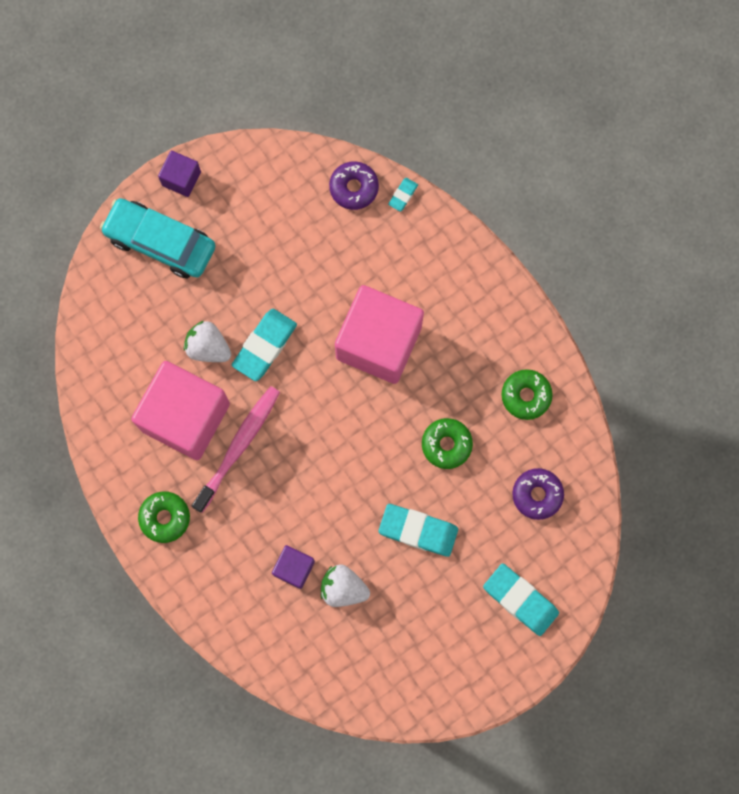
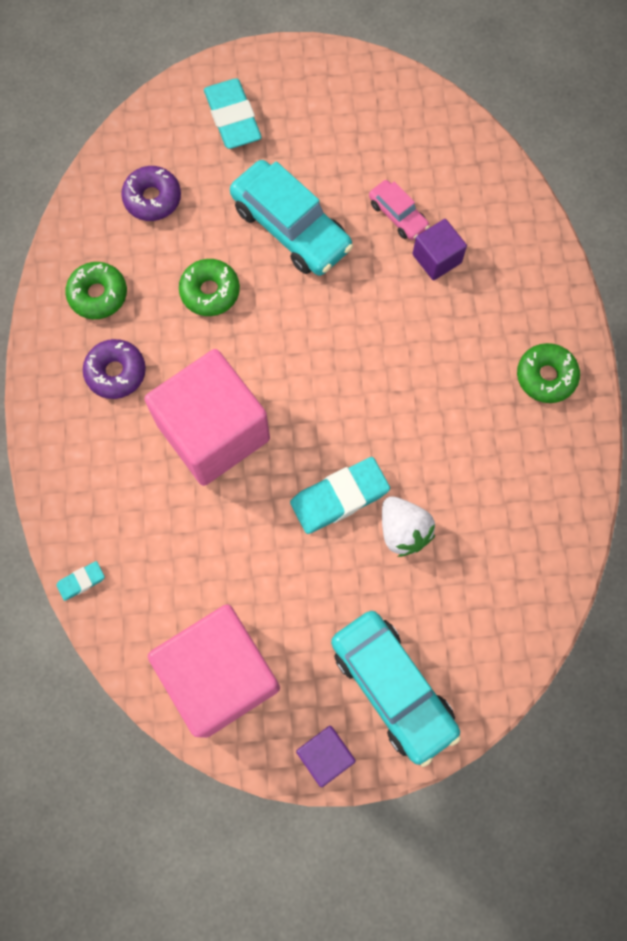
camera: 150 degrees left, 5 degrees down
pink cube [131,361,230,460] -> pink cube moved to [148,604,280,738]
pink toothbrush [192,386,280,513] -> none
white strawberry [321,564,370,607] -> pink car [369,180,430,240]
purple donut [329,161,379,210] -> purple donut moved to [83,339,146,399]
turquoise eraser [379,504,458,557] -> turquoise car [230,160,353,276]

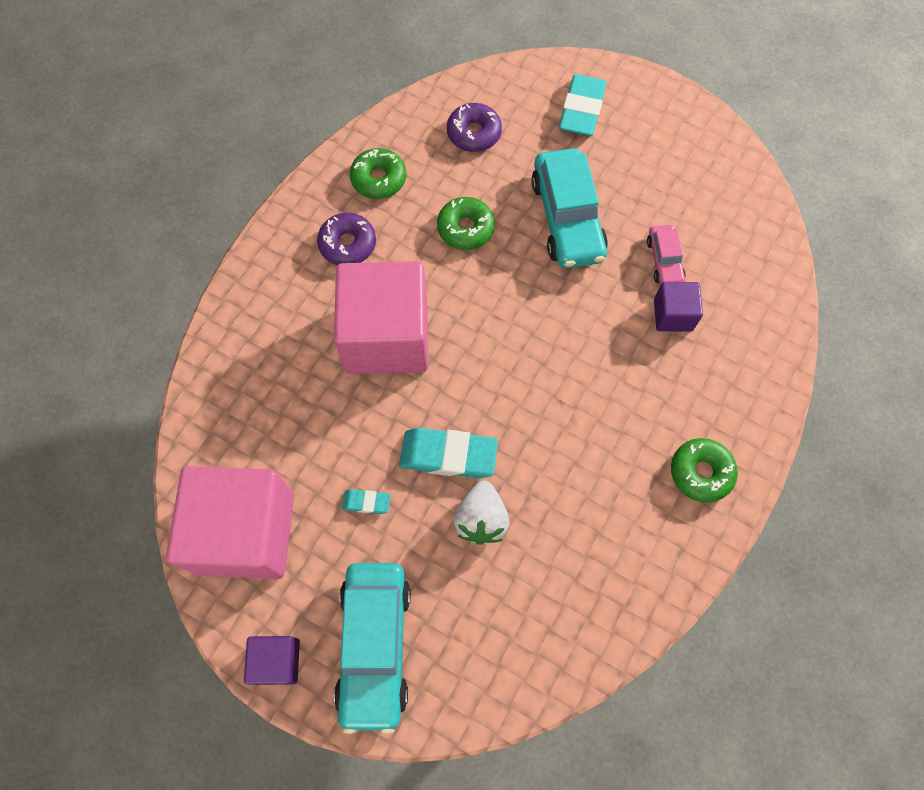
camera: 35 degrees right, 5 degrees down
turquoise eraser [56,561,105,601] -> turquoise eraser moved to [342,489,390,514]

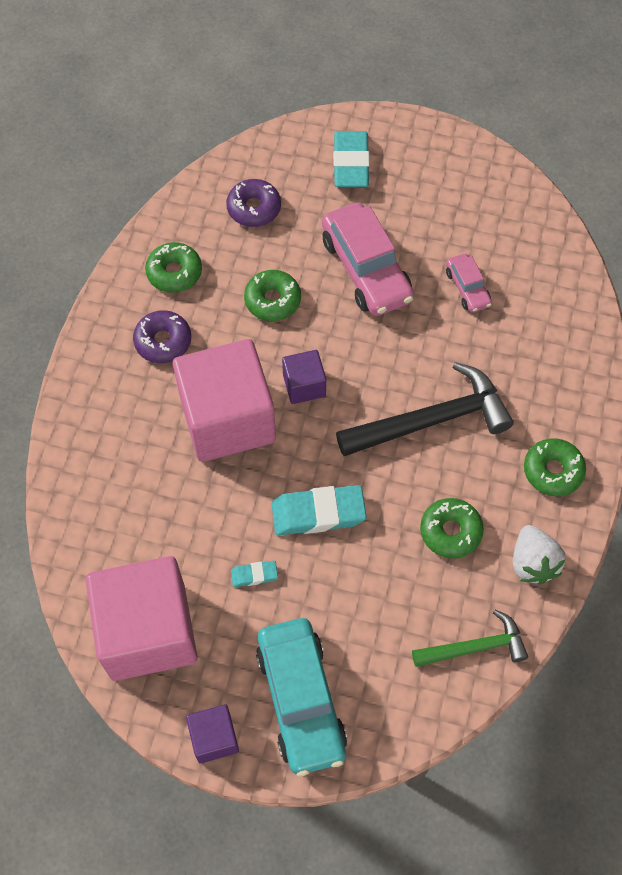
camera: 15 degrees left, 5 degrees down
white strawberry [453,481,509,545] -> white strawberry moved to [513,525,566,585]
turquoise car [531,148,608,268] -> pink car [322,202,414,316]
purple cube [654,282,703,332] -> purple cube moved to [282,350,326,404]
none -> black hammer [336,362,514,456]
none -> green hammer [412,610,528,667]
none -> green donut [420,498,484,559]

